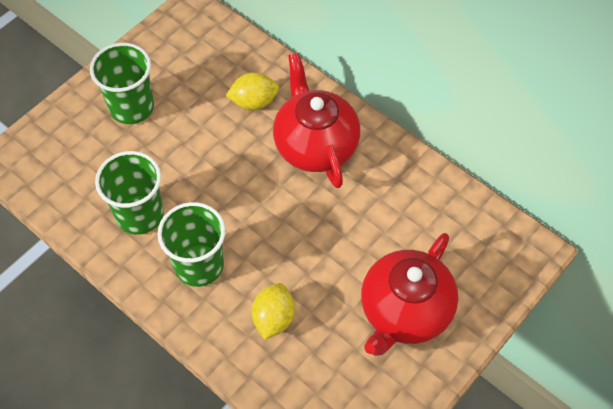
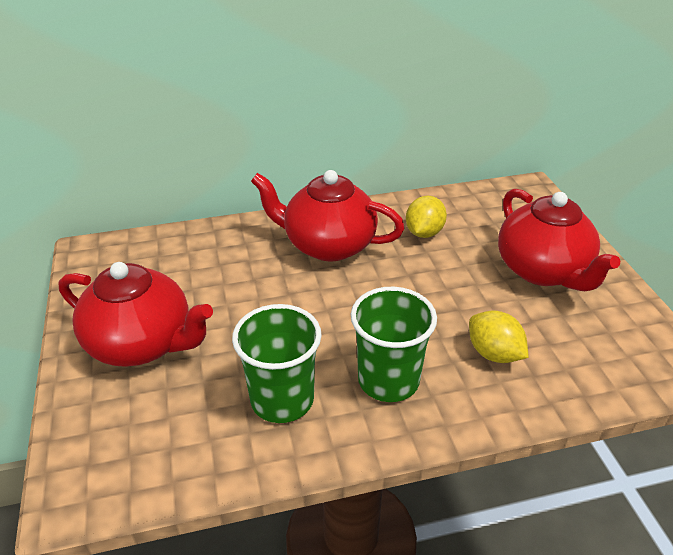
camera: 55 degrees left, 20 degrees down
green cup [90,43,154,124] -> red teapot [59,262,213,367]
yellow lemon [226,72,279,110] -> yellow lemon moved to [406,196,447,238]

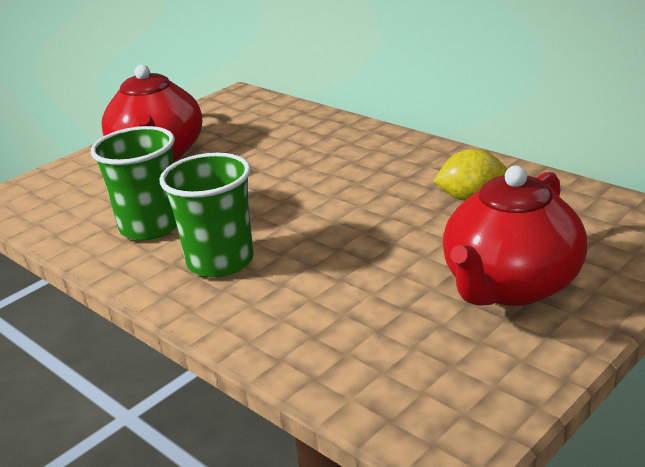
camera: 60 degrees right, 10 degrees down
red teapot [251,170,405,262] -> none
yellow lemon [469,310,529,363] -> none

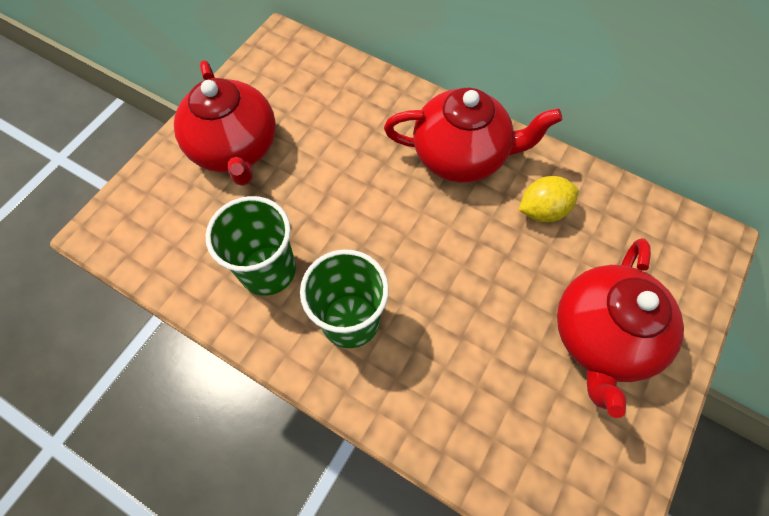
camera: 15 degrees left, 35 degrees up
none -> red teapot [384,88,562,183]

